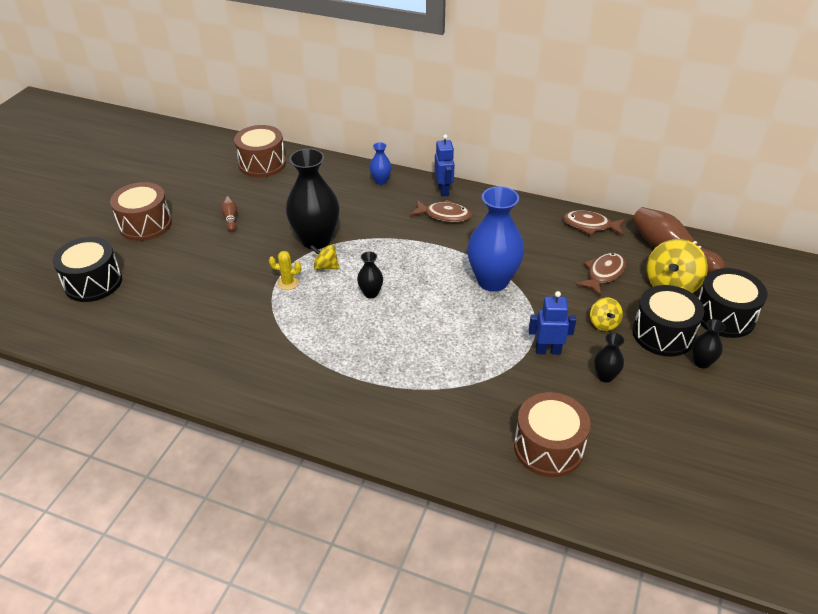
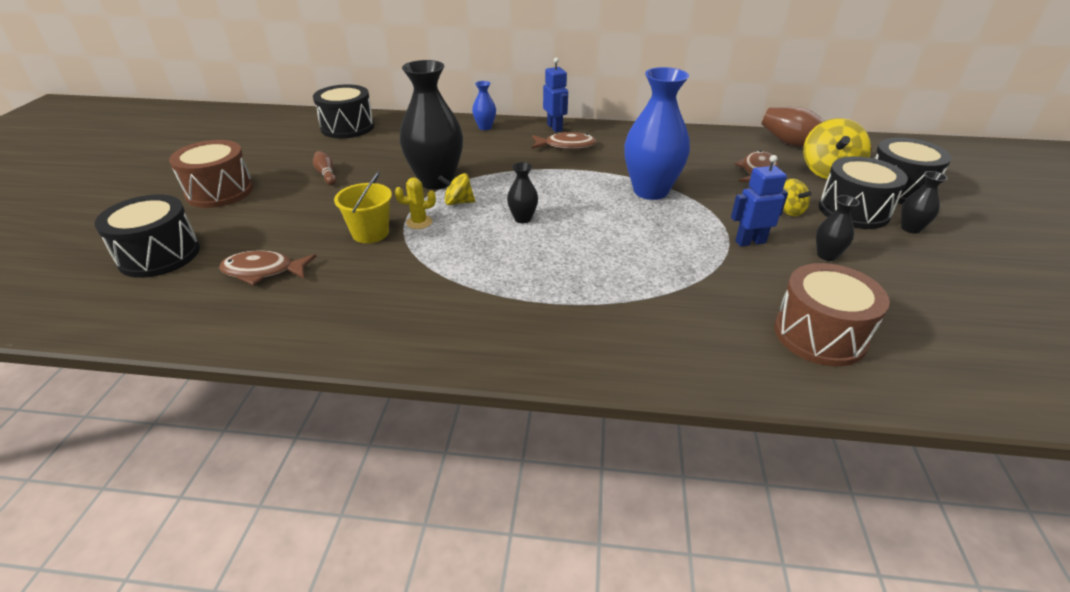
camera: 15 degrees left, 5 degrees down
brown drum [234,125,286,178] -> black drum [313,84,374,139]
brown fish [563,210,625,236] -> brown fish moved to [219,250,316,286]
none -> yellow bucket [334,171,392,243]

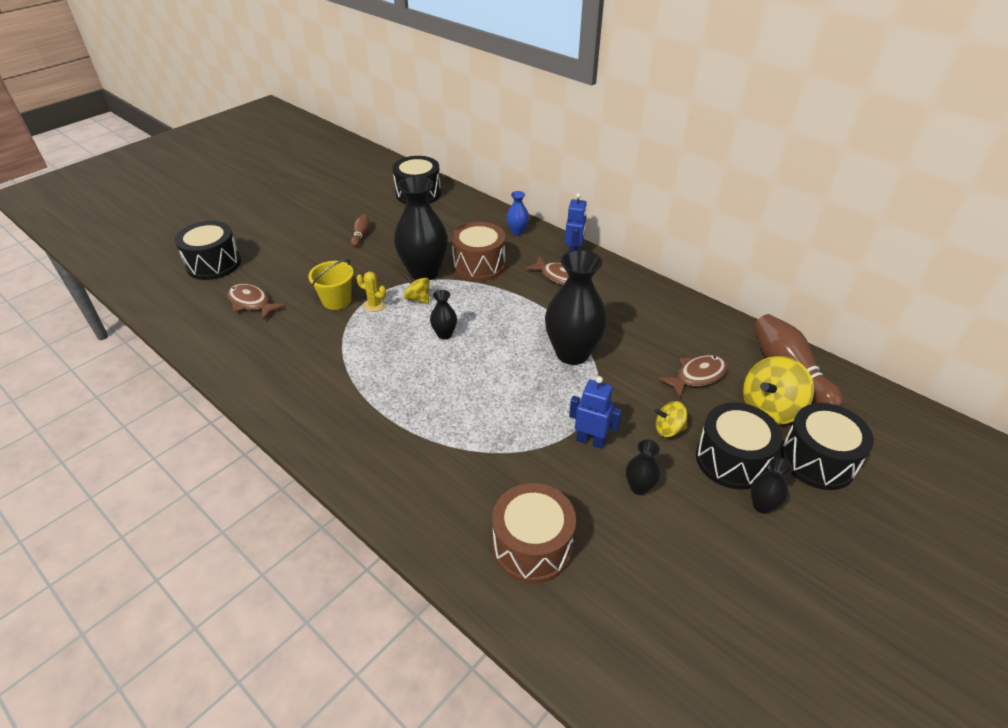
camera: 35 degrees right, 5 degrees up
brown drum [169,140,253,208] -> brown drum moved to [451,222,506,281]
blue vase [624,67,690,200] -> black vase [545,250,607,365]
yellow spinning top [783,179,812,216] -> yellow spinning top turned 75 degrees clockwise [654,401,687,437]

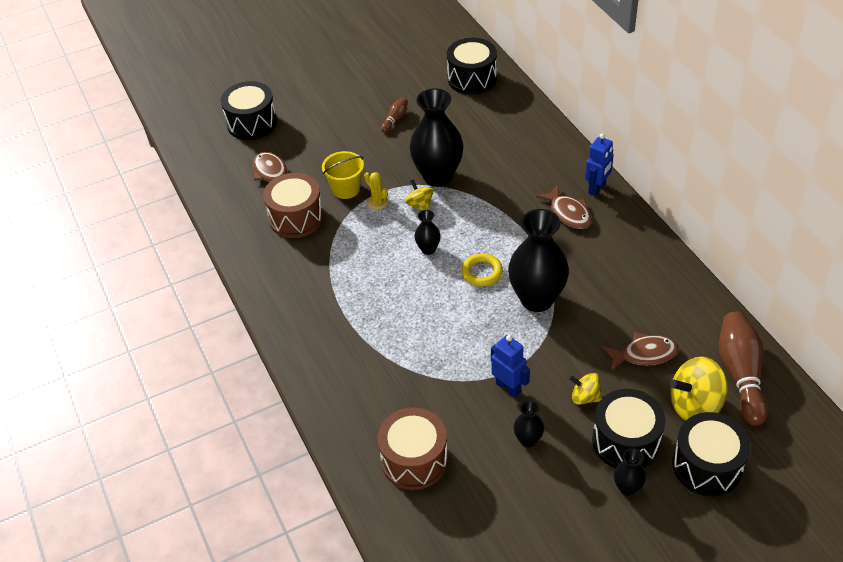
camera: 25 degrees right, 5 degrees up
brown drum [451,222,506,281] -> brown drum moved to [263,173,324,238]
blue vase [507,191,529,235] -> none
none -> yellow ring [461,253,503,286]

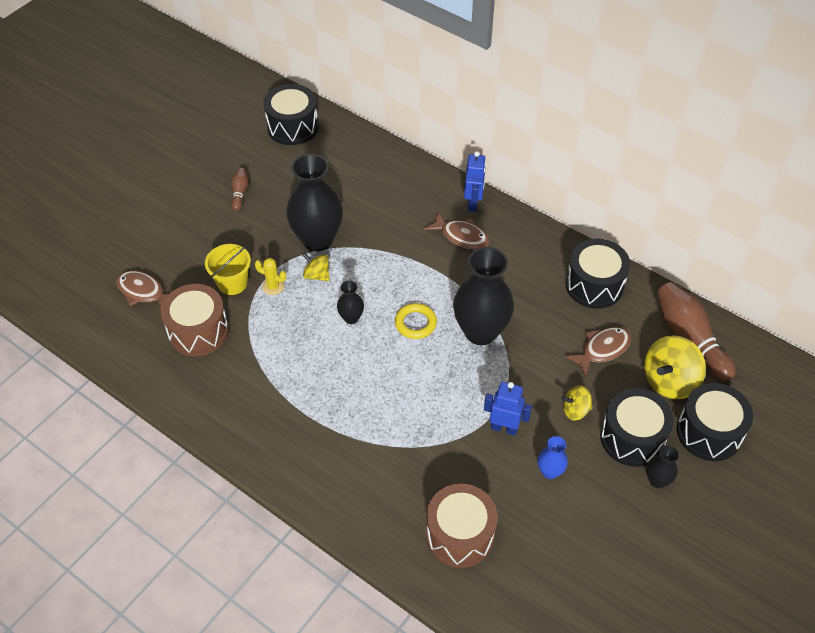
camera: 30 degrees left, 5 degrees up
black drum [221,81,277,140] -> black drum moved to [565,239,630,309]
black vase [514,400,544,447] -> blue vase [538,436,568,479]

